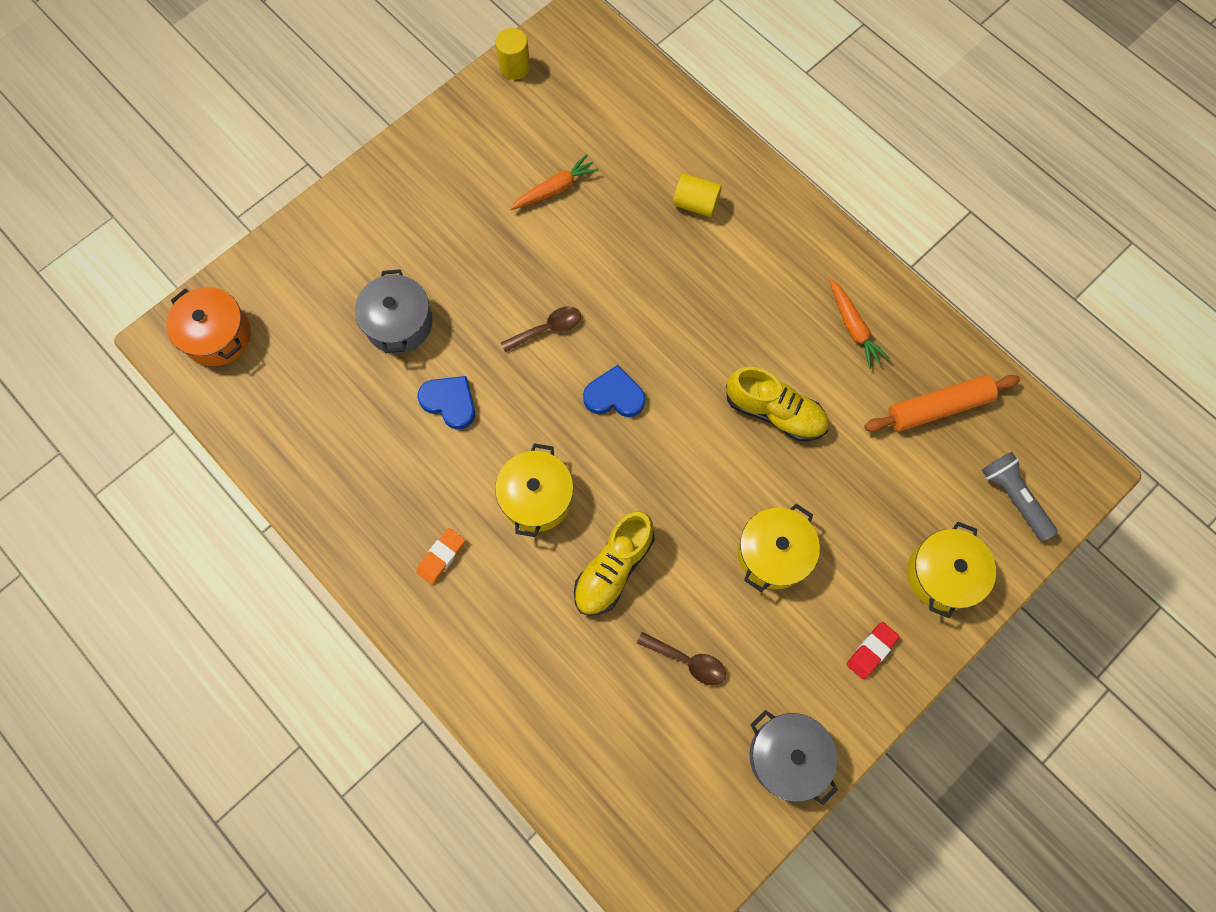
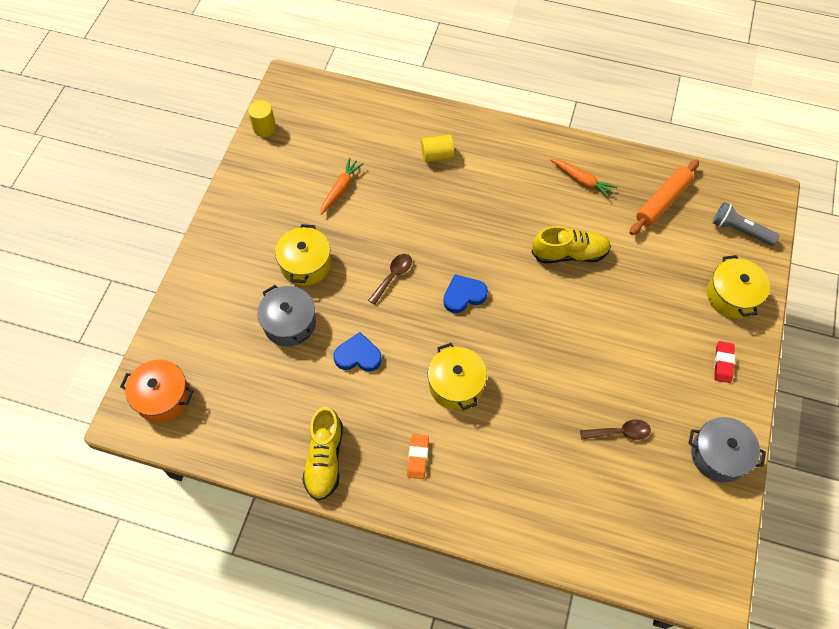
camera: 30 degrees left, 10 degrees down
yellow shoe [574,511,654,616] -> yellow shoe moved to [302,407,343,501]
yellow pot [738,504,820,592] -> yellow pot moved to [275,224,331,286]

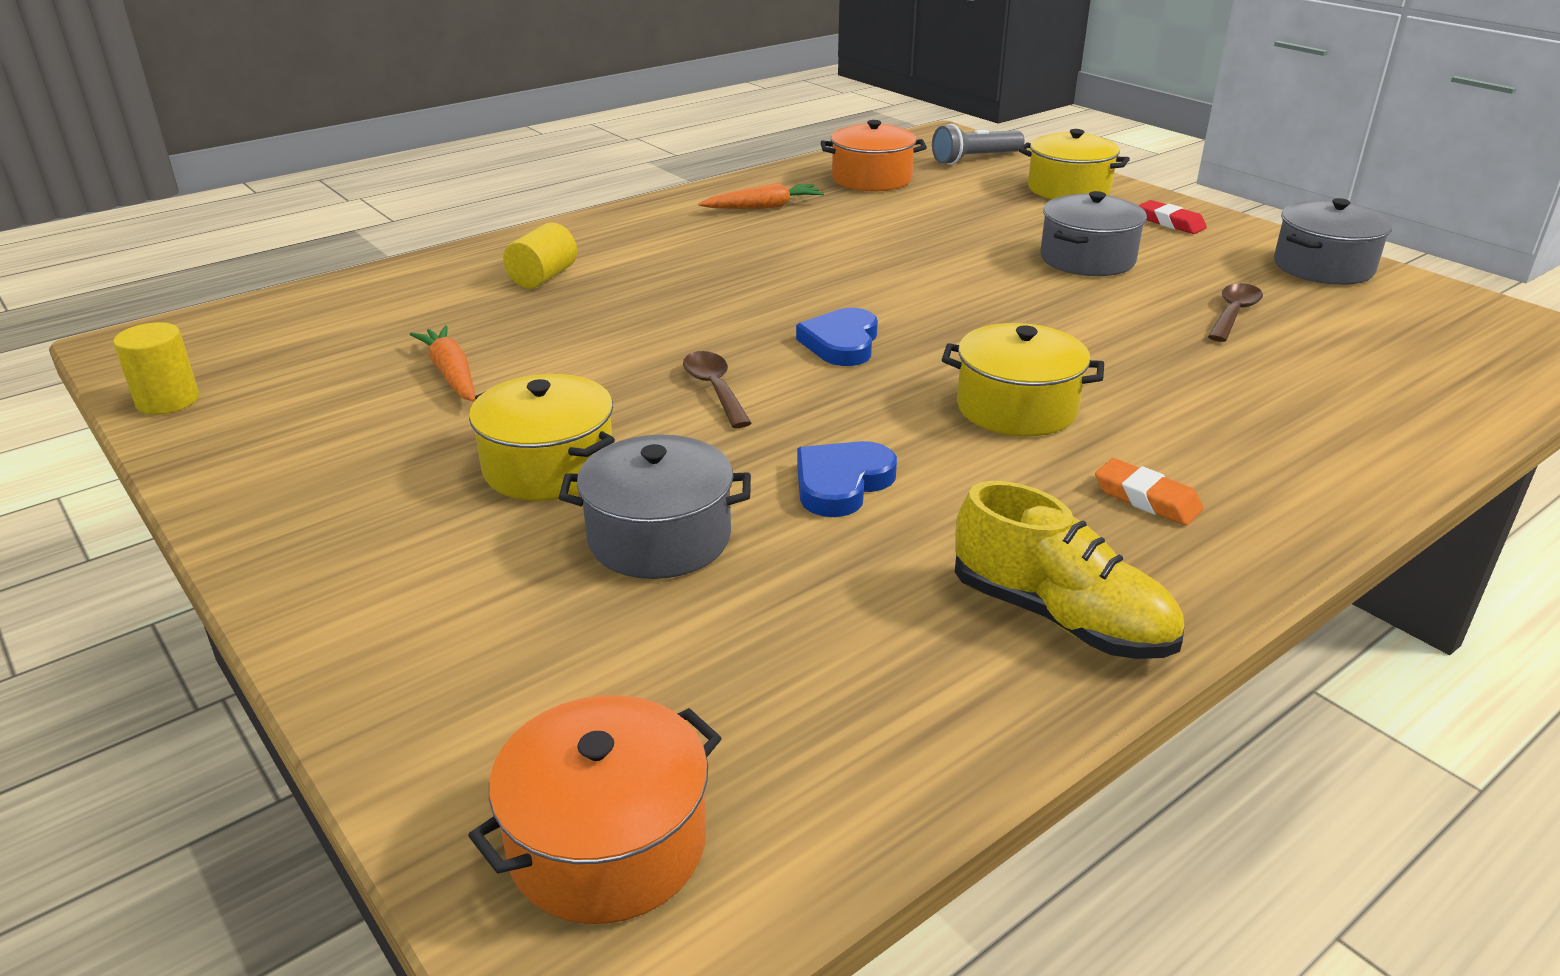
camera: 55 degrees left, 30 degrees down
yellow shoe [531,226,611,263] -> none
orange rolling pin [630,159,699,235] -> orange pot [821,120,927,192]
none -> grey pot [1040,191,1147,276]

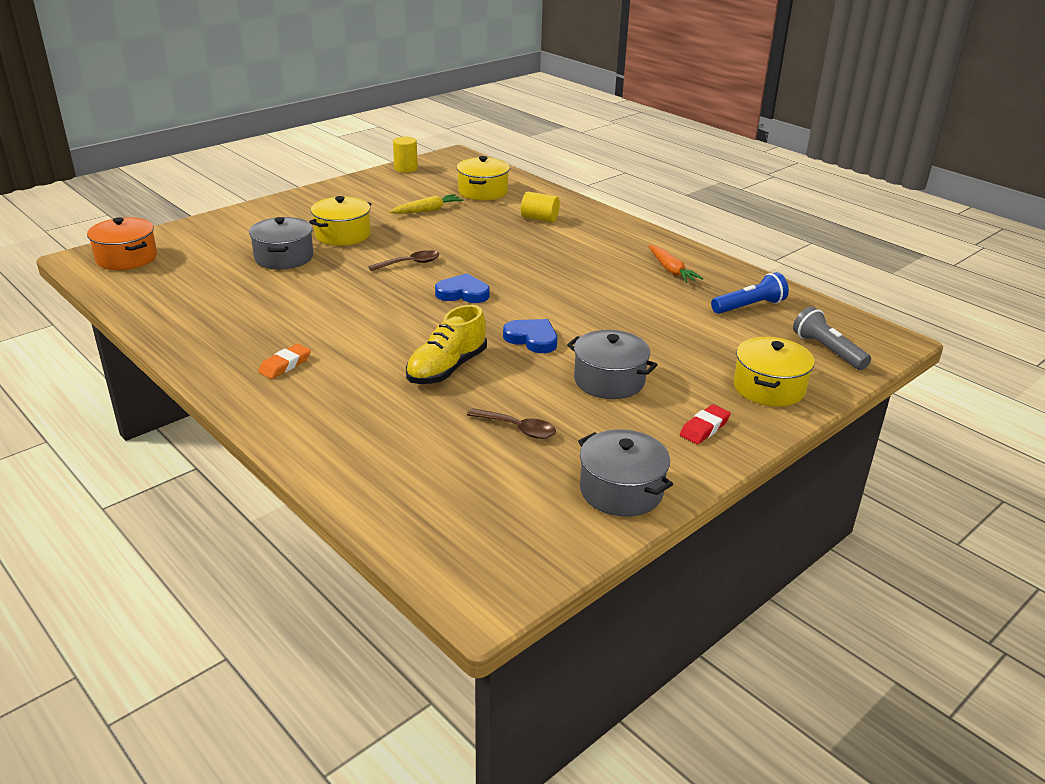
camera: 85 degrees right, 0 degrees up
orange carrot [410,325,476,402] -> yellow carrot [390,194,463,214]
blue heart [797,441,897,517] -> blue heart moved to [503,319,557,353]
orange pot [821,120,927,192] -> blue flashlight [711,272,789,314]
yellow pot [942,323,1104,436] -> yellow pot moved to [457,156,510,201]
yellow shoe [955,481,1184,659] -> yellow shoe moved to [406,305,487,384]

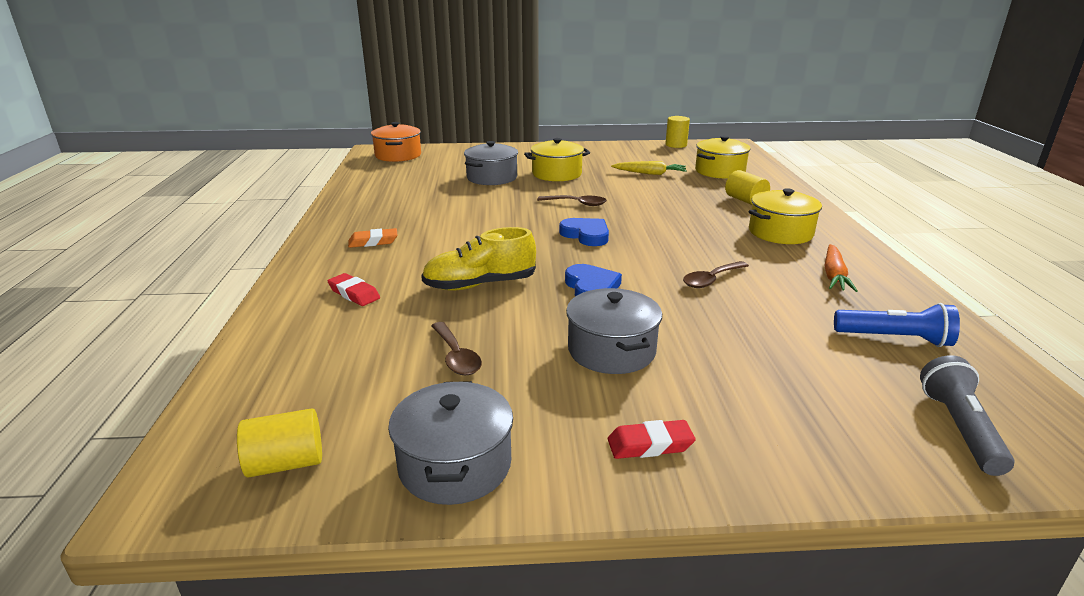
camera: 40 degrees right, 5 degrees down
yellow pot [733,337,815,407] -> yellow pot moved to [749,188,822,244]
none -> yellow cylinder [237,408,322,478]
none -> red eraser [328,273,380,306]
none -> brown spoon [683,261,749,288]

